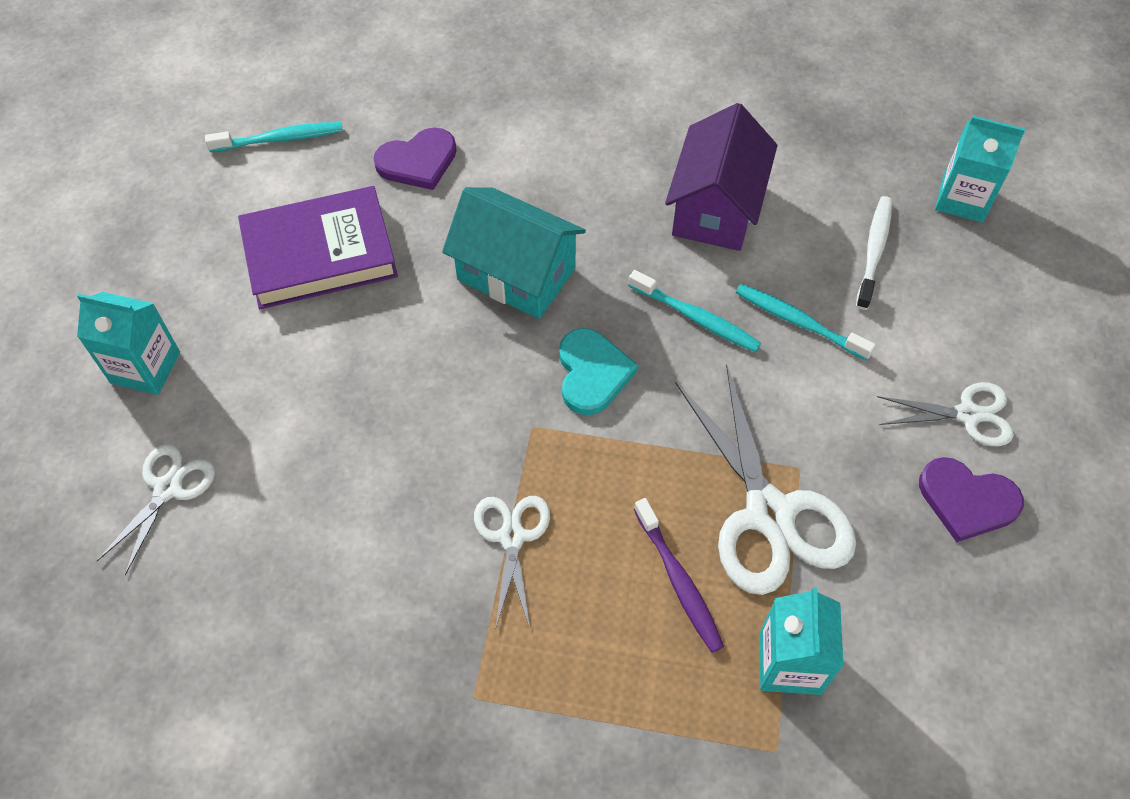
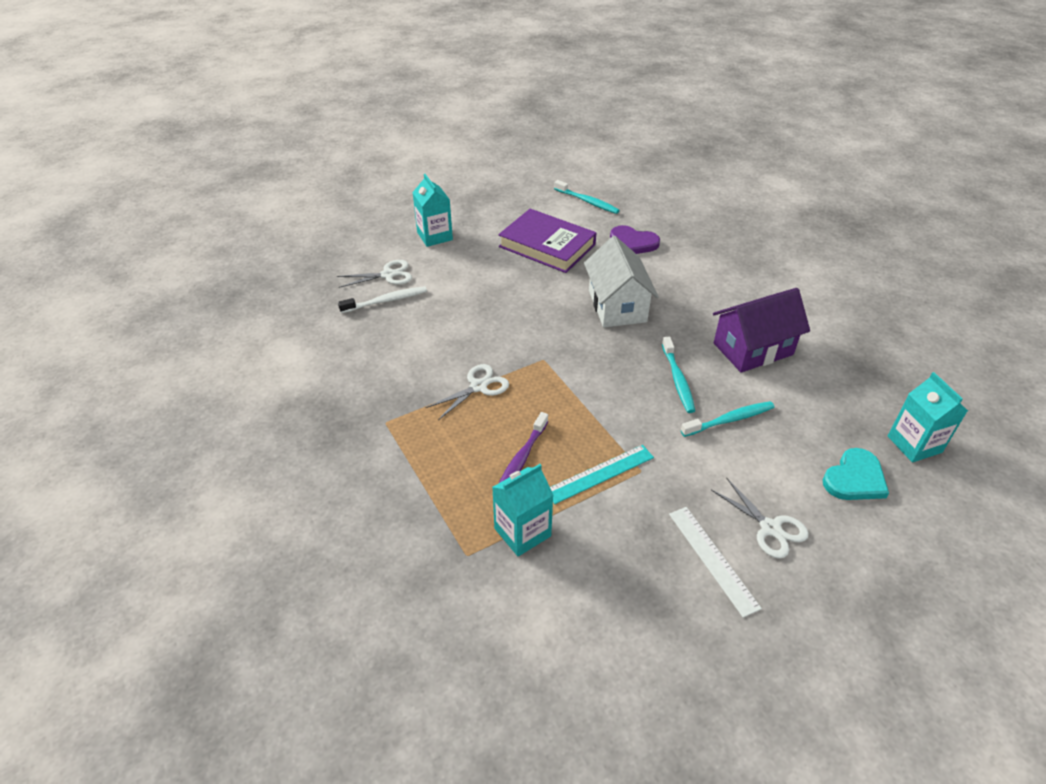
camera: 50 degrees right, 15 degrees down
turquoise house [442,187,586,319] -> white house [584,236,659,327]
turquoise heart [559,328,638,415] -> turquoise heart moved to [823,448,889,500]
white scissors [675,364,856,595] -> turquoise ruler [550,445,654,504]
turquoise toothbrush [736,284,876,361] -> turquoise toothbrush turned 75 degrees clockwise [681,401,775,437]
white toothbrush [856,196,892,310] -> white toothbrush moved to [338,286,427,313]
purple heart [919,457,1024,542] -> white ruler [669,507,762,618]

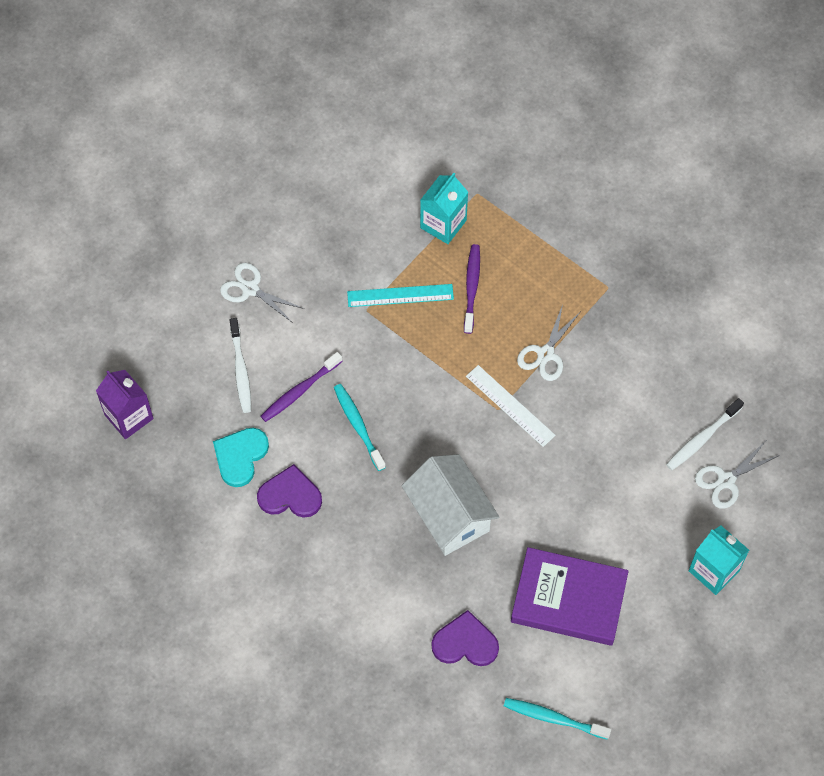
camera: 160 degrees right, 20 degrees up
turquoise ruler [550,445,654,504] -> turquoise ruler turned 45 degrees clockwise [347,284,454,307]
white ruler [669,507,762,618] -> white ruler moved to [466,365,556,447]
turquoise toothbrush [681,401,775,437] -> purple toothbrush [261,352,342,422]
purple house [713,288,810,373] -> purple heart [257,464,322,518]
turquoise heart [823,448,889,500] -> turquoise heart moved to [213,428,269,487]
turquoise carton [888,372,968,463] -> purple carton [96,370,154,439]
none -> white toothbrush [230,318,251,413]

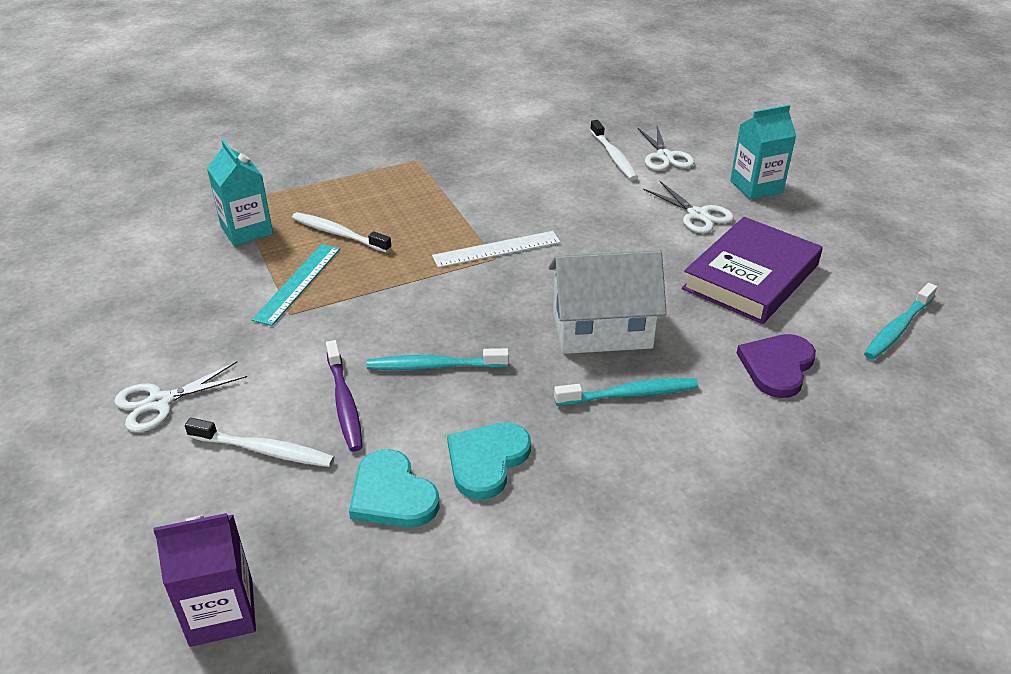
camera: 65 degrees left, 25 degrees down
purple heart [257,464,322,518] -> turquoise heart [447,422,531,499]
purple toothbrush [464,244,480,334] -> white toothbrush [292,212,392,253]
white scissors [517,304,581,381] -> white scissors moved to [643,181,734,234]
none -> turquoise toothbrush [554,378,699,406]

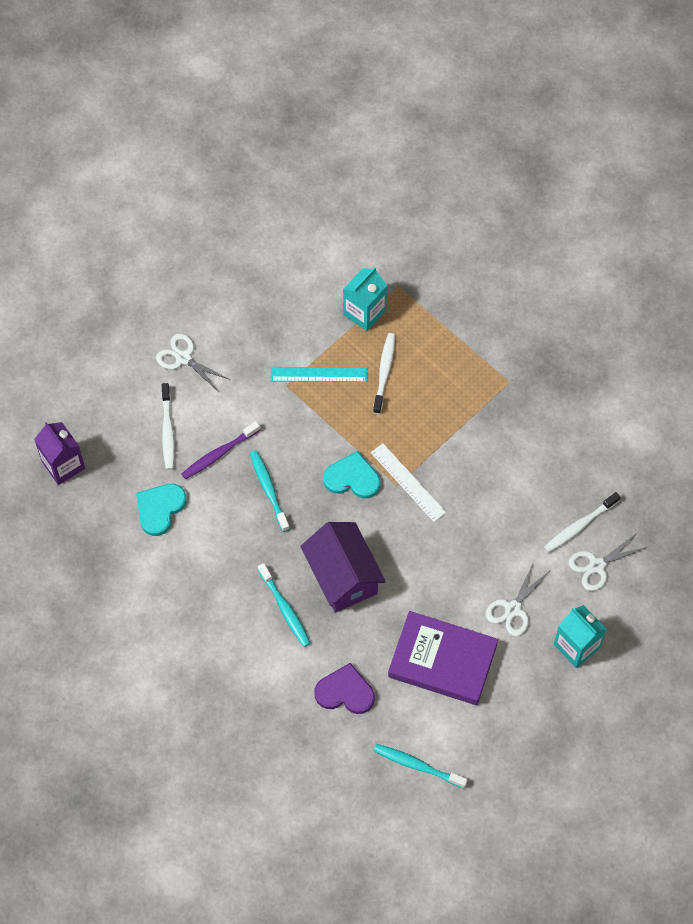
camera: 70 degrees right, 25 degrees up
turquoise heart [447,422,531,499] -> turquoise heart moved to [323,451,380,498]
white house [548,249,667,354] -> purple house [300,522,386,613]

